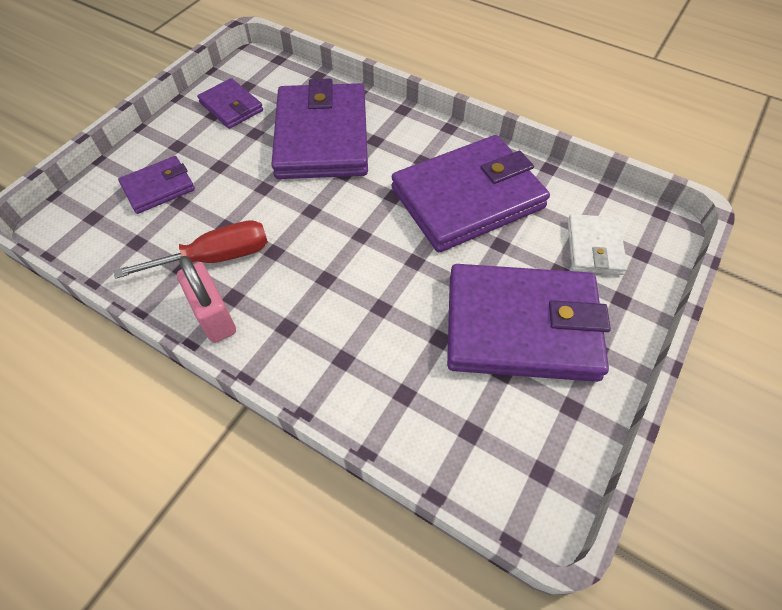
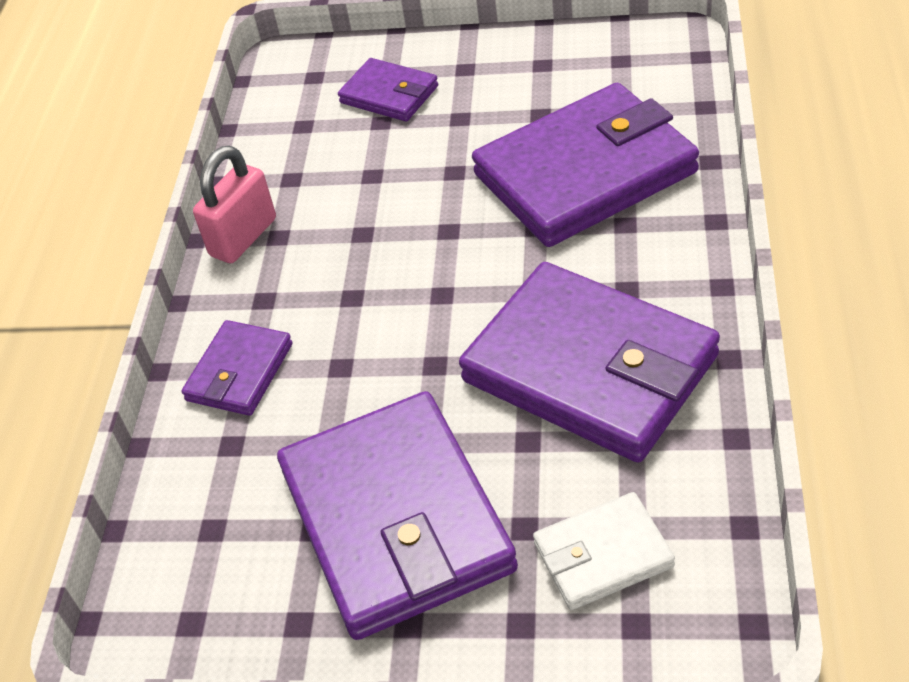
camera: 70 degrees right, 10 degrees down
red screwdriver [114,220,268,279] -> none
purple wallet [197,78,263,129] -> purple wallet moved to [182,320,293,416]

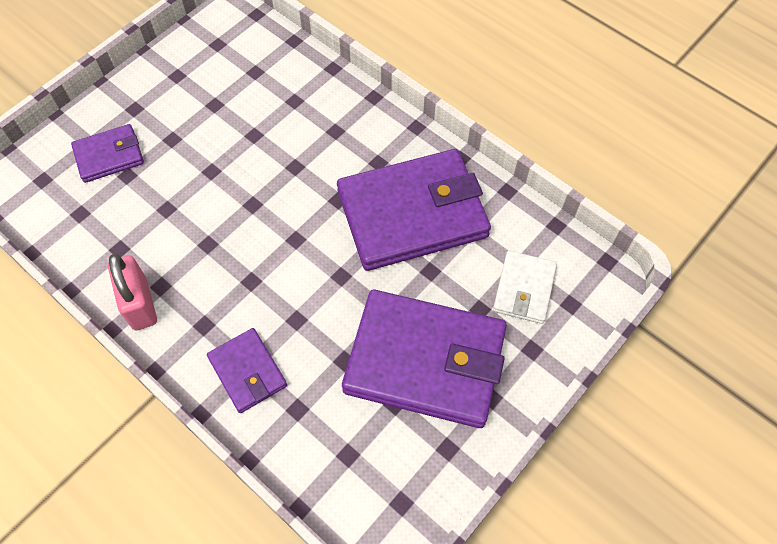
camera: 60 degrees left, 15 degrees up
purple wallet [472,83,699,247] -> none

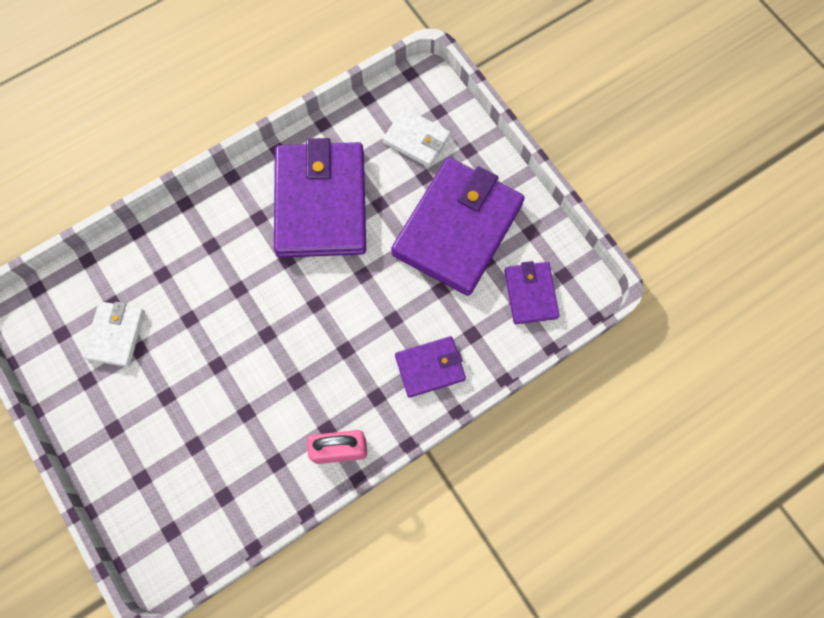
camera: 75 degrees left, 10 degrees up
purple wallet [71,124,144,183] -> purple wallet moved to [504,261,560,324]
none -> white wallet [82,302,145,367]

